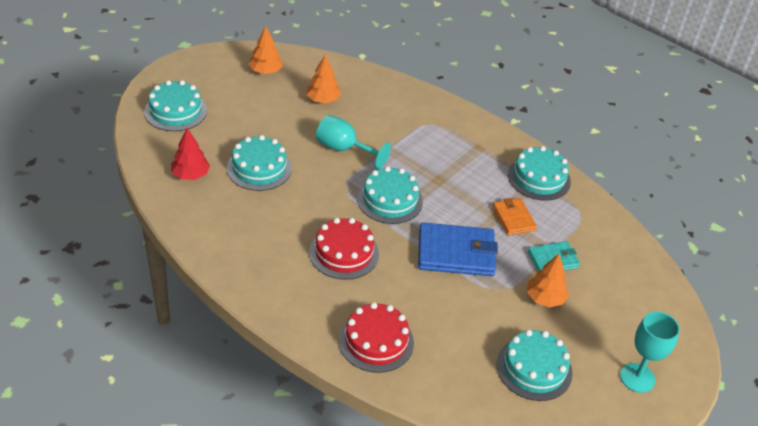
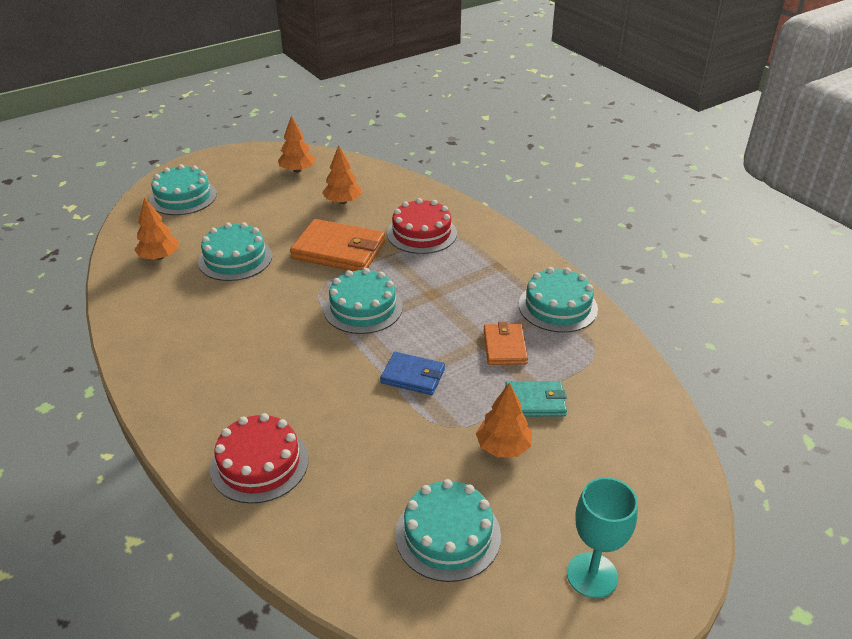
camera: 20 degrees right, 5 degrees down
red tree [171,128,210,180] -> orange tree [134,198,179,260]
red cake [309,218,379,280] -> red cake moved to [387,198,457,254]
turquoise goblet [316,115,391,170] -> orange wallet [290,219,385,271]
blue wallet [418,222,498,276] -> blue wallet [380,352,445,395], size x0.58

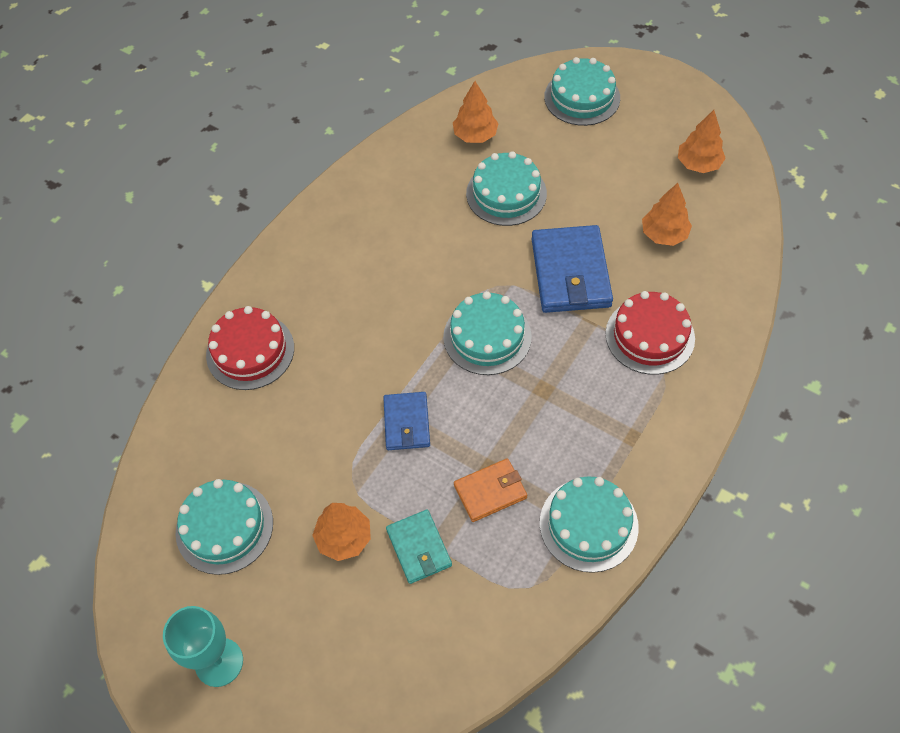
camera: 70 degrees right, 20 degrees up
orange wallet [290,219,385,271] -> blue wallet [532,225,613,313]

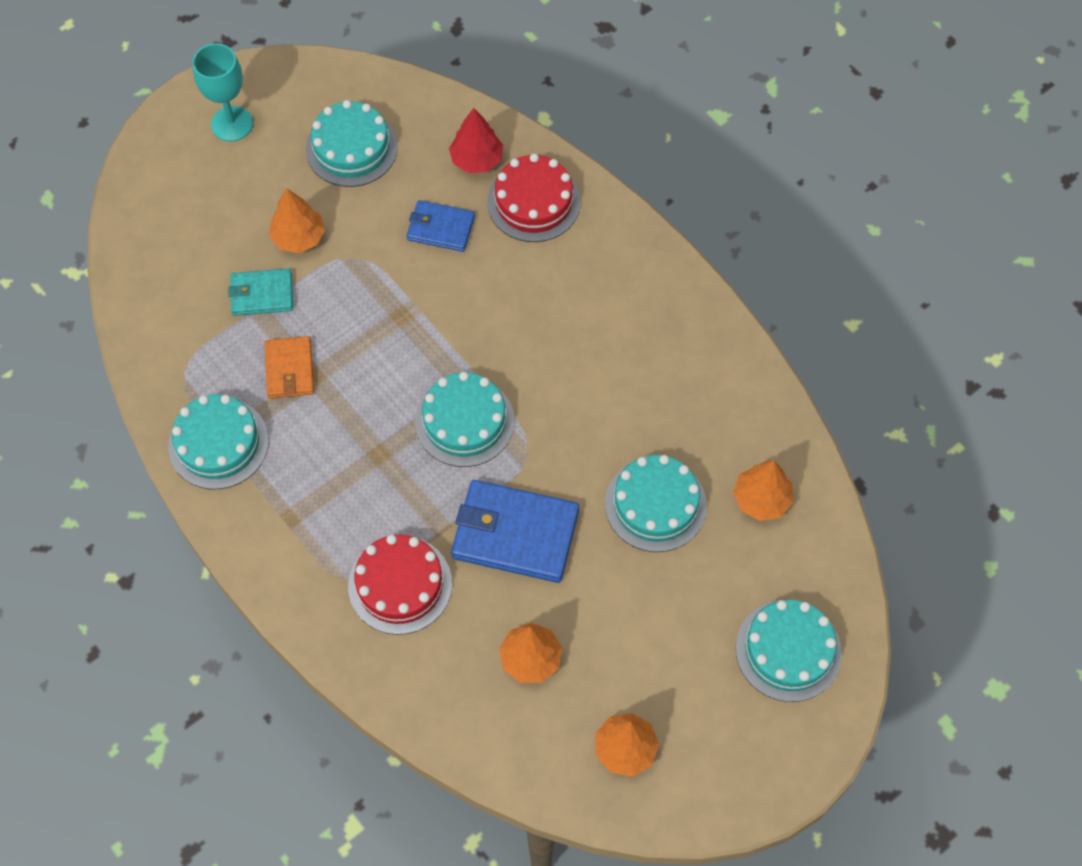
camera: 105 degrees right, 5 degrees up
blue wallet [383,392,430,450] -> blue wallet moved to [407,200,475,252]
none -> red tree [449,108,503,173]

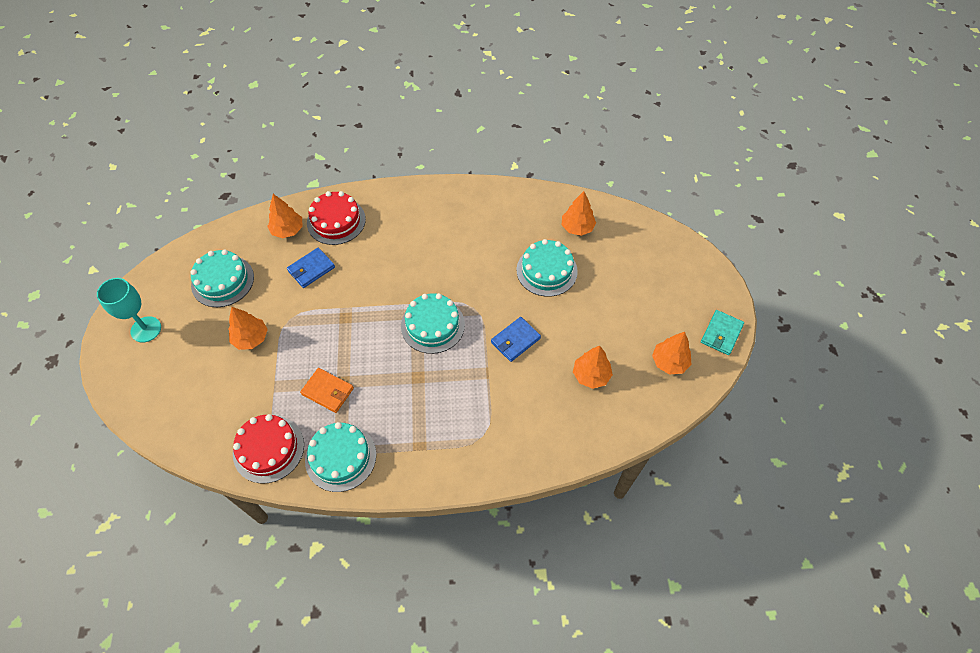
camera: 55 degrees left, 5 degrees down
turquoise wallet [228,268,293,316] -> turquoise wallet moved to [701,310,744,355]
red cake [348,535,452,635] -> red cake moved to [233,414,304,484]
red tree [449,108,503,173] -> orange tree [267,194,303,238]
blue wallet [451,480,579,583] -> blue wallet [491,317,541,362], size x0.58
turquoise cake [735,600,842,702] -> none

